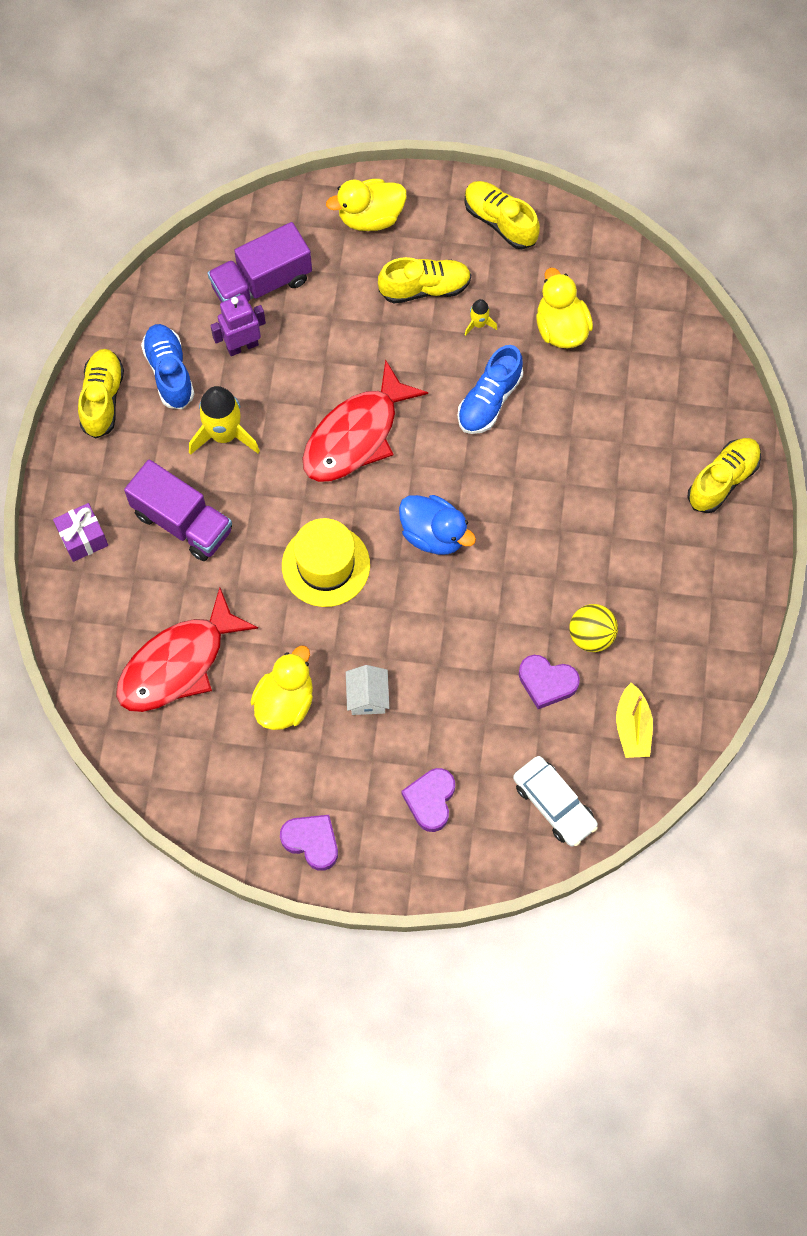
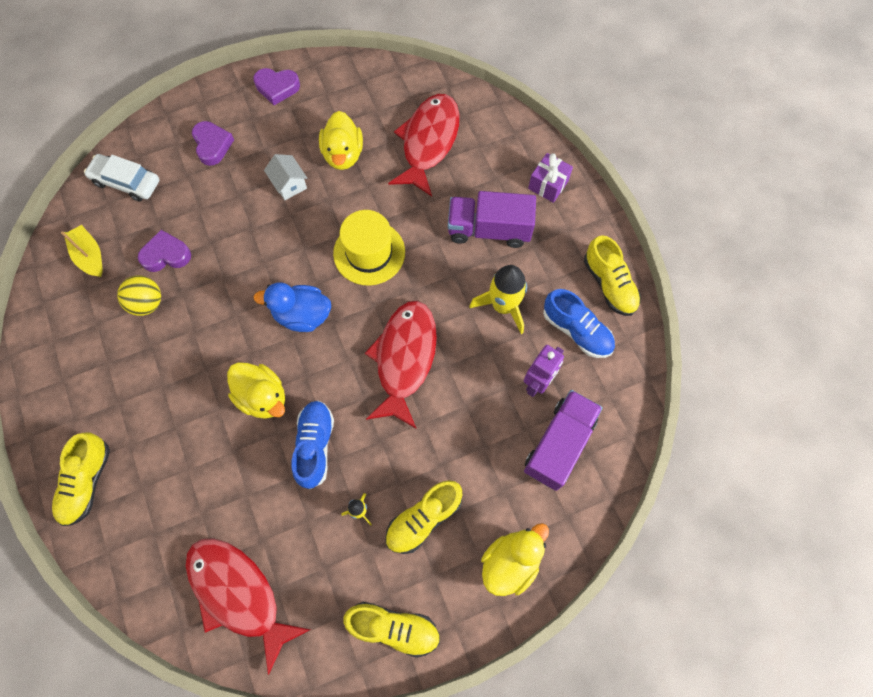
camera: 150 degrees right, 0 degrees up
yellow duck [536,268,593,348] -> yellow duck moved to [227,362,285,419]
none -> red fish [186,538,311,675]

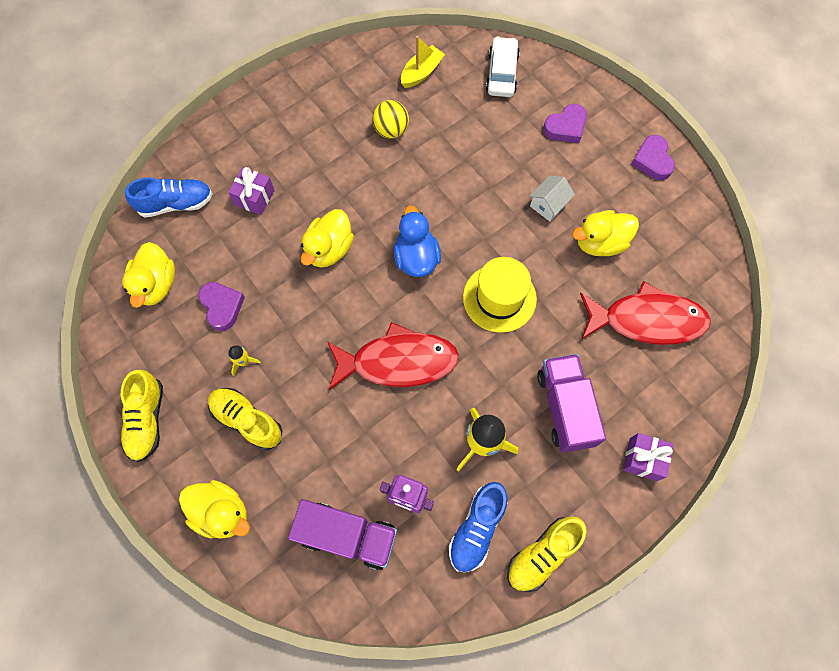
camera: 75 degrees right, 0 degrees up
yellow shoe [52,433,110,526] -> none
purple heart [138,230,191,272] -> purple heart moved to [198,282,245,331]
red fish [186,538,311,675] -> yellow duck [122,242,175,308]
blue shoe [292,400,334,490] -> blue shoe moved to [125,177,213,217]
none -> purple gift [228,167,275,215]

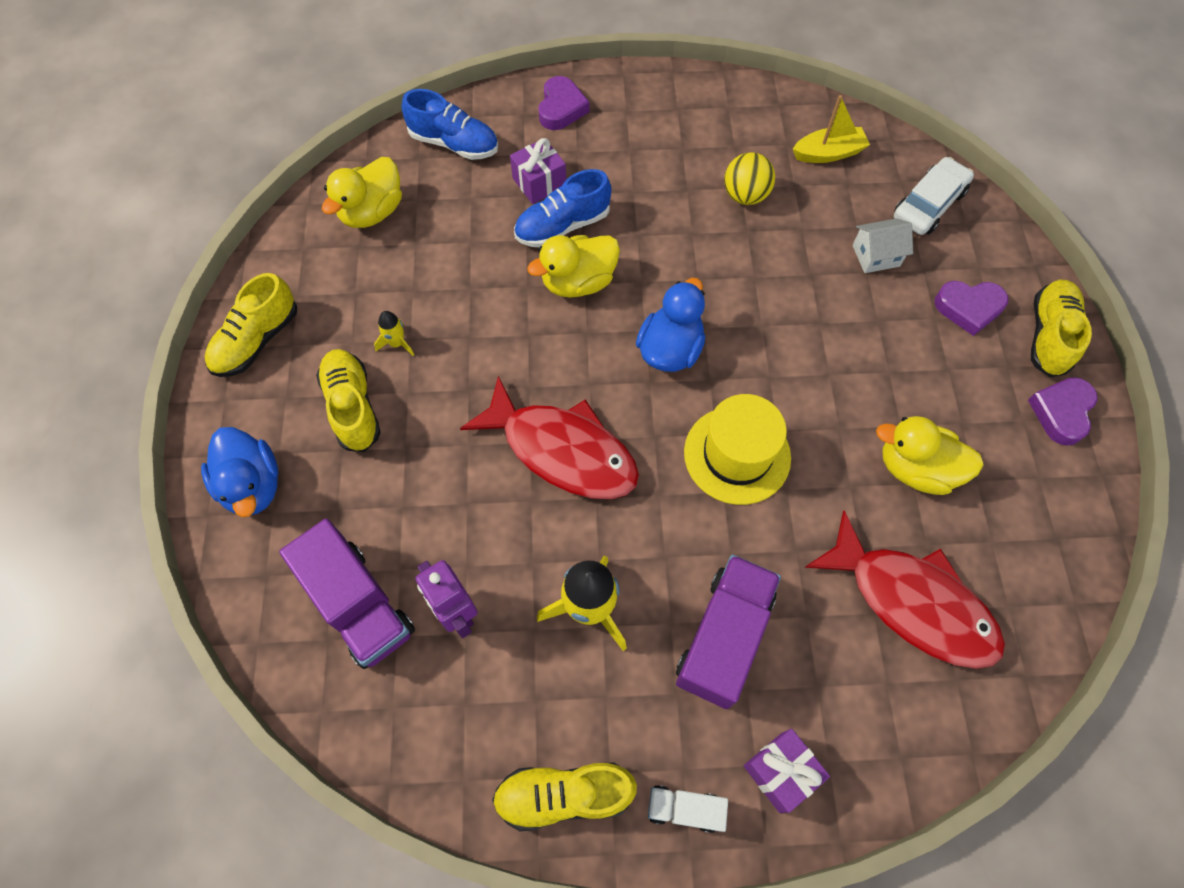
camera: 35 degrees right, 5 degrees down
yellow duck [179,480,250,539] -> blue duck [201,427,278,517]
purple heart [198,282,245,331] -> purple heart moved to [538,76,590,130]
blue shoe [449,482,507,572] -> blue shoe moved to [514,169,611,247]
white house [529,175,575,221] -> white house moved to [853,218,913,273]
none -> white truck [648,785,728,833]
none -> yellow shoe [1031,280,1092,377]

